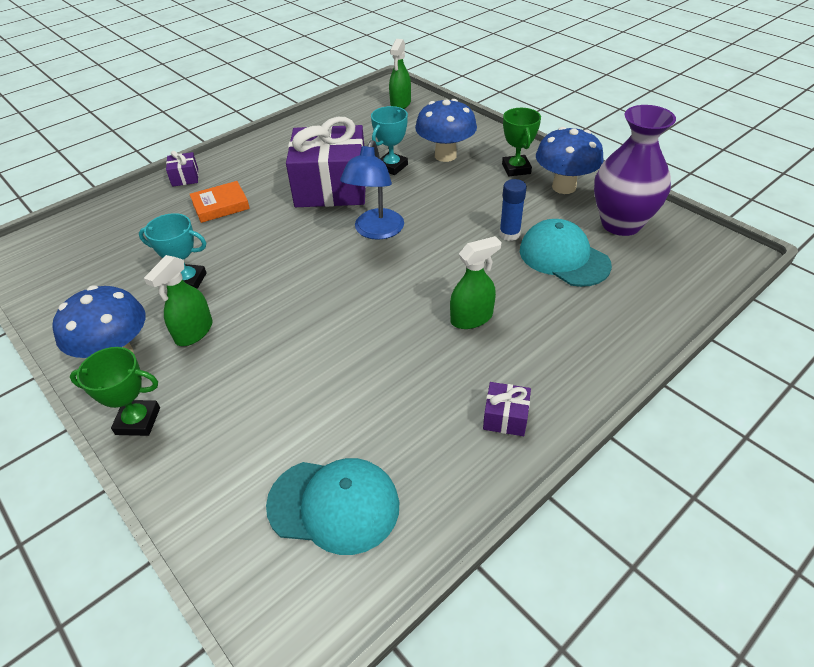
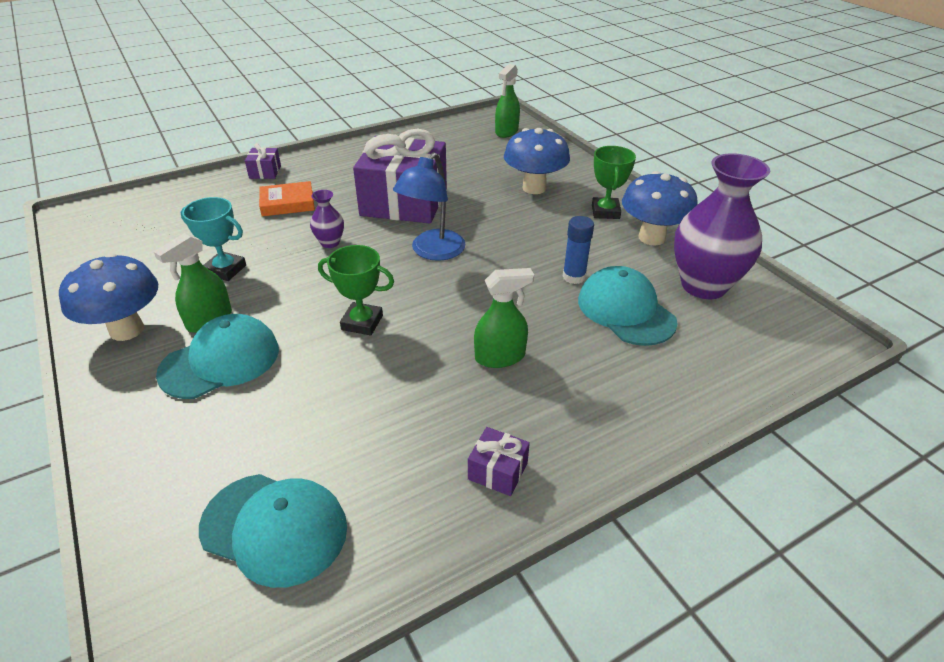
camera: 10 degrees right, 5 degrees down
green trophy [70,347,160,436] -> green trophy moved to [318,245,394,336]
turquoise trophy [371,106,408,175] -> none
none -> turquoise cap [156,314,279,399]
none -> purple vase [310,190,344,248]

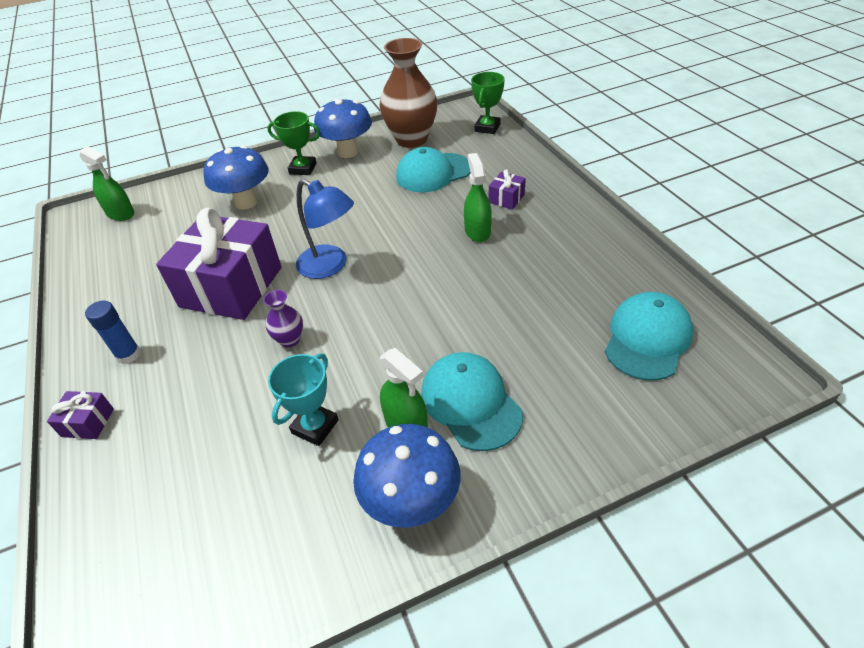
camera: 80 degrees left, 5 degrees up
orange book [259,181,315,217] -> none
green trophy [318,245,394,336] -> green trophy moved to [471,72,505,134]
purple gift [468,427,530,496] -> purple gift moved to [489,169,526,210]
blue glue stick [562,216,594,284] -> blue glue stick moved to [85,301,141,364]
purple vase [674,153,770,299] -> brown vase [380,38,438,148]

